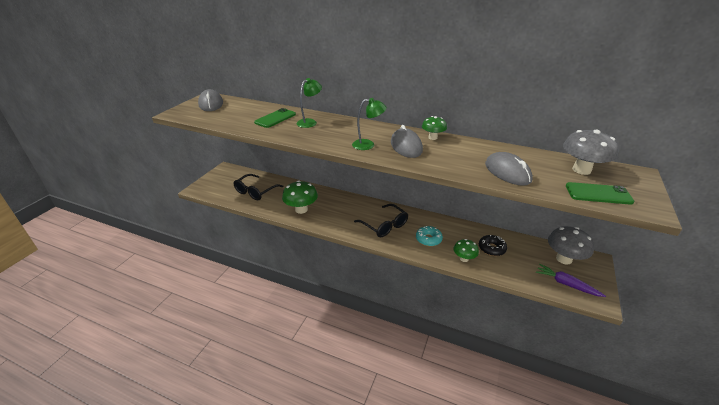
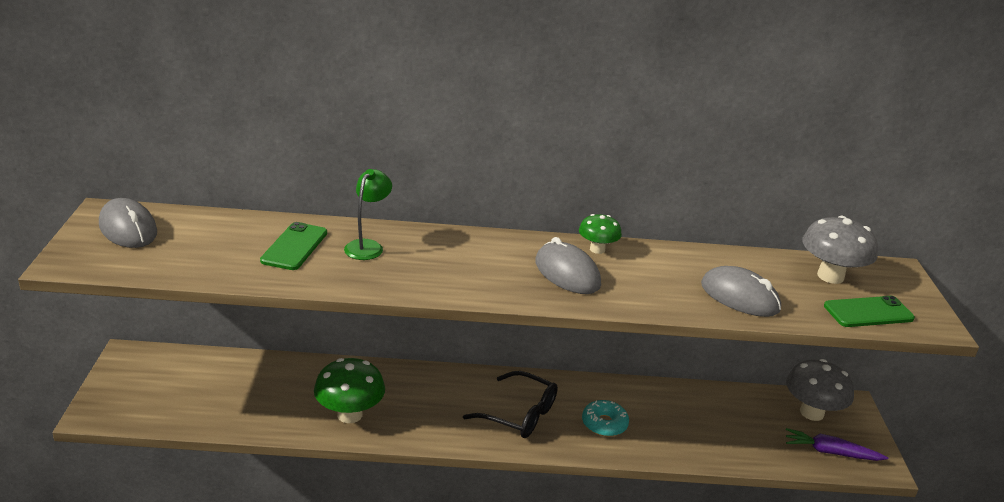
camera: 25 degrees left, 5 degrees down
black glasses [233,174,283,200] -> none
green lamp [352,98,387,150] -> none
green mushroom [453,239,479,262] -> none
black donut [479,235,507,256] -> none

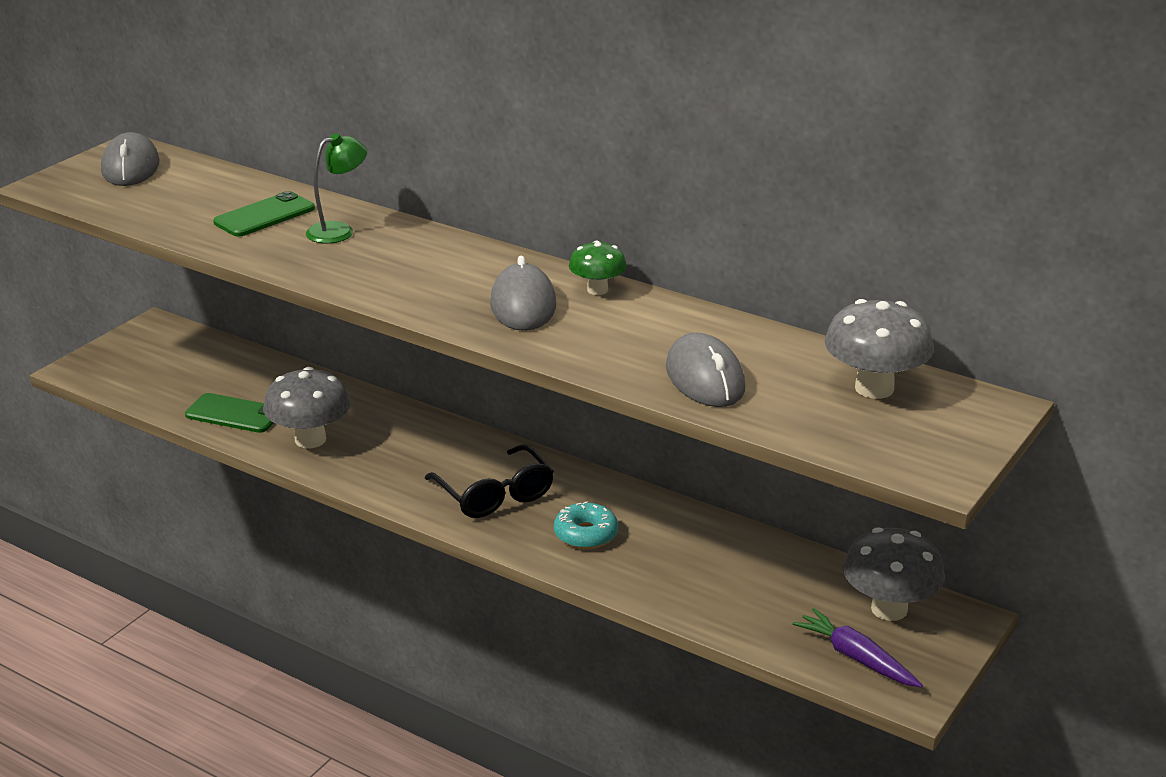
camera: 35 degrees right, 0 degrees up
green mushroom [314,358,385,423] -> grey mushroom [263,367,351,448]
green phone [824,296,915,327] -> green phone moved to [185,393,274,433]

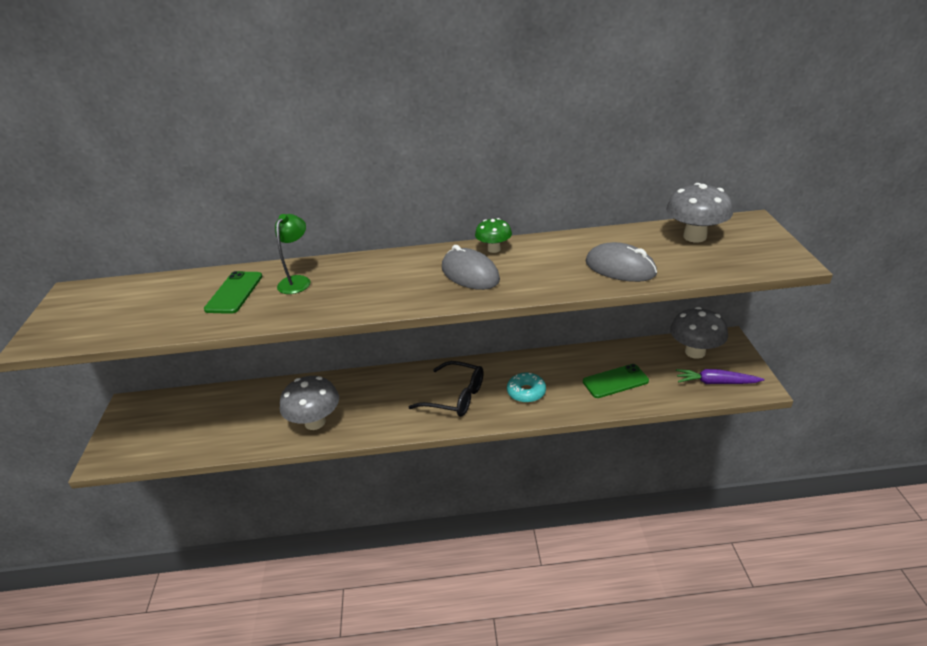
camera: 35 degrees left, 5 degrees up
grey mouse [101,132,160,186] -> none
green phone [185,393,274,433] -> green phone moved to [583,364,649,398]

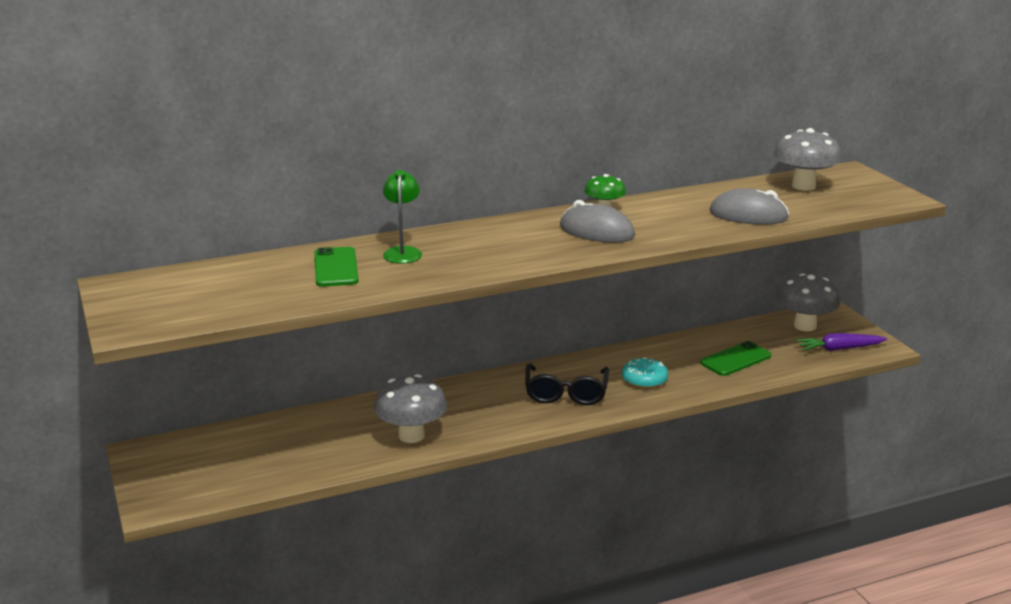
camera: 20 degrees left, 10 degrees down
black glasses [409,361,484,417] -> black glasses turned 90 degrees clockwise [525,363,609,405]

